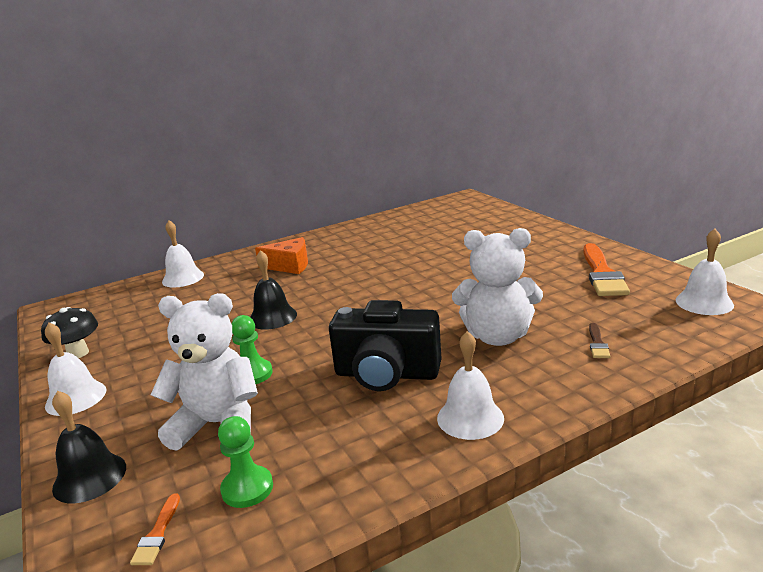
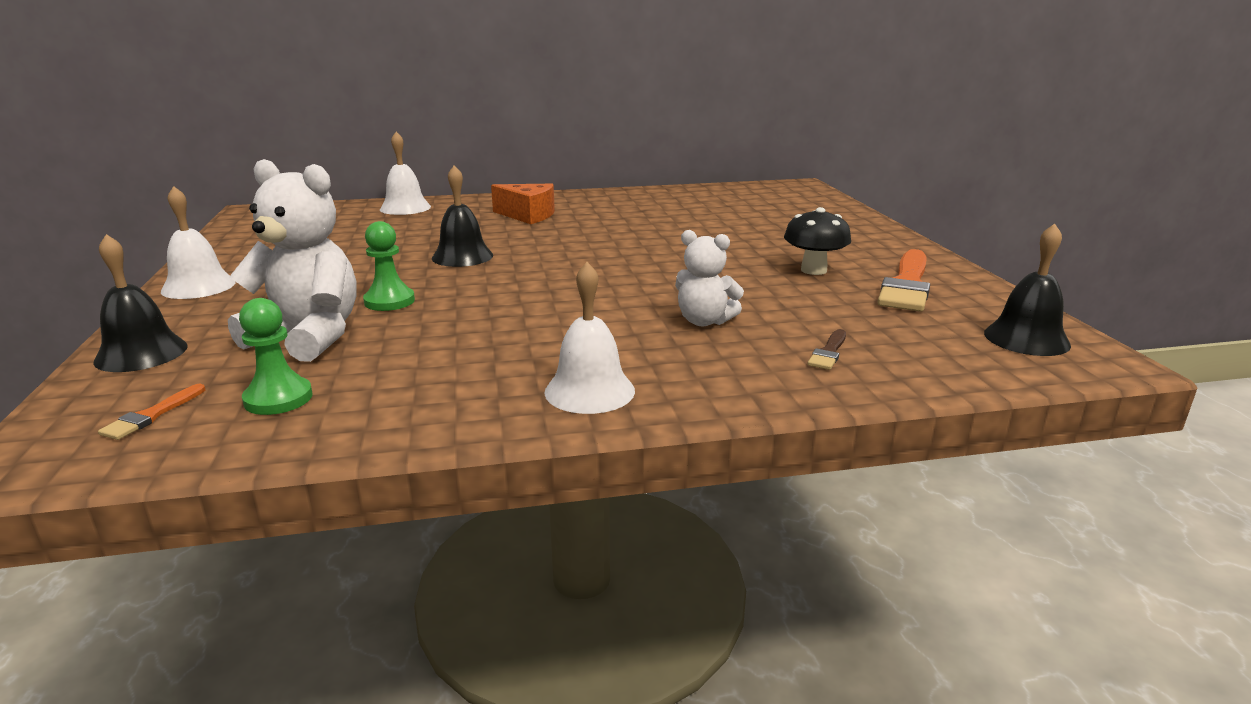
camera: 15 degrees right, 0 degrees up
black mushroom [41,307,98,358] -> black mushroom moved to [784,207,851,275]
black camera [329,300,442,391] -> none
white teddy bear [452,228,543,346] -> white teddy bear [675,230,744,326], size x0.58
white bell [675,229,734,315] -> black bell [984,223,1071,356]

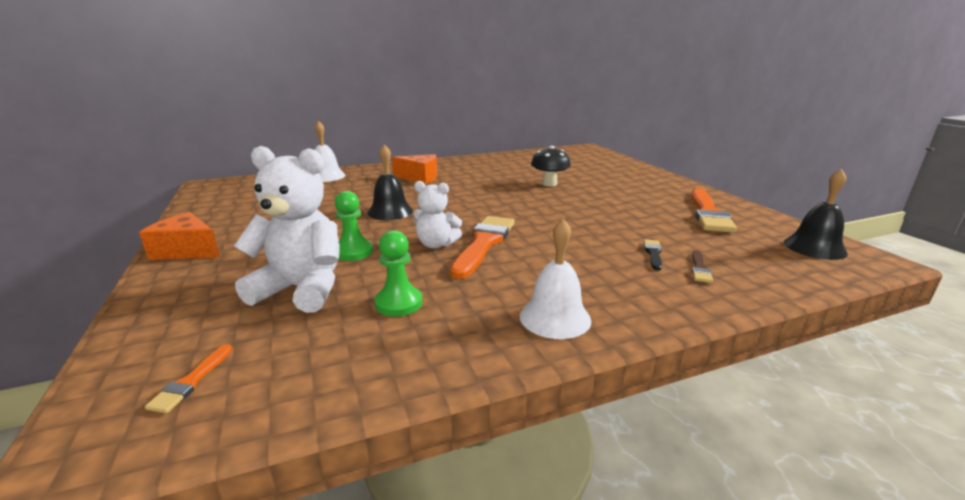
camera: 10 degrees left, 0 degrees up
black bell [93,234,188,372] -> none
white bell [161,186,236,299] -> orange cheese [139,212,220,260]
green pawn [239,298,313,415] -> green pawn moved to [375,230,423,317]
white teddy bear [675,230,744,326] -> white teddy bear moved to [414,181,462,249]
black mushroom [784,207,851,275] -> black mushroom moved to [531,146,571,187]
none -> orange brush [450,216,515,279]
none -> black brush [644,239,662,270]

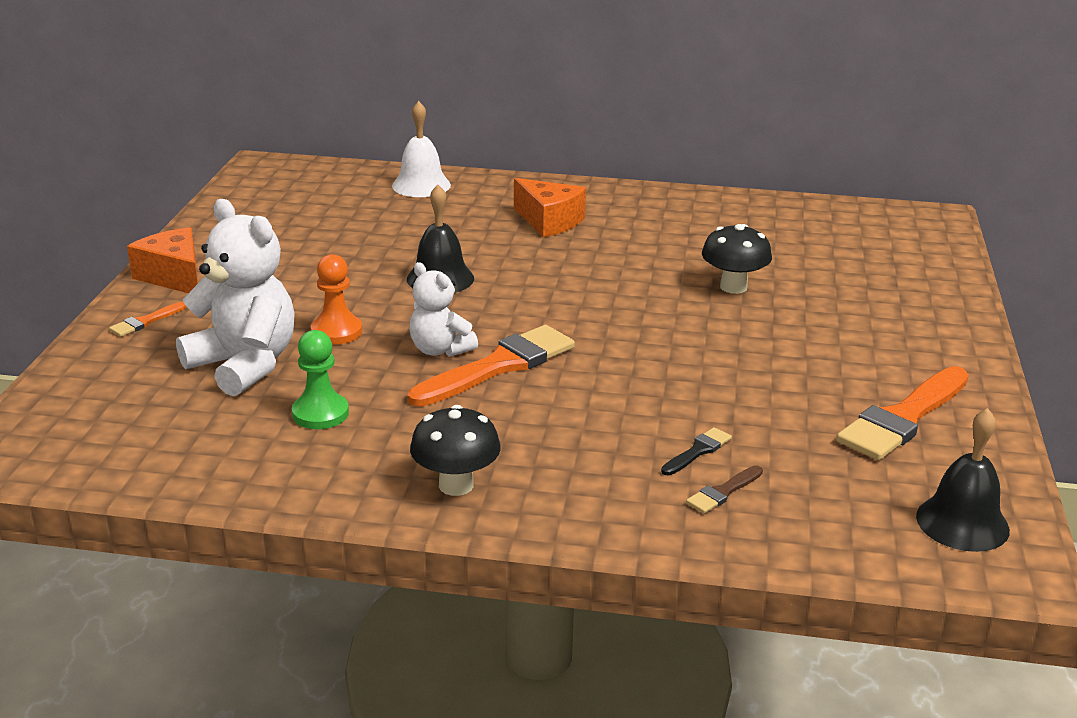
camera: 30 degrees right, 5 degrees up
orange brush [145,344,232,413] -> orange brush moved to [109,302,187,337]
green pawn [335,191,373,261] -> orange pawn [311,254,362,345]
white bell [520,219,591,339] -> black mushroom [410,405,501,496]

